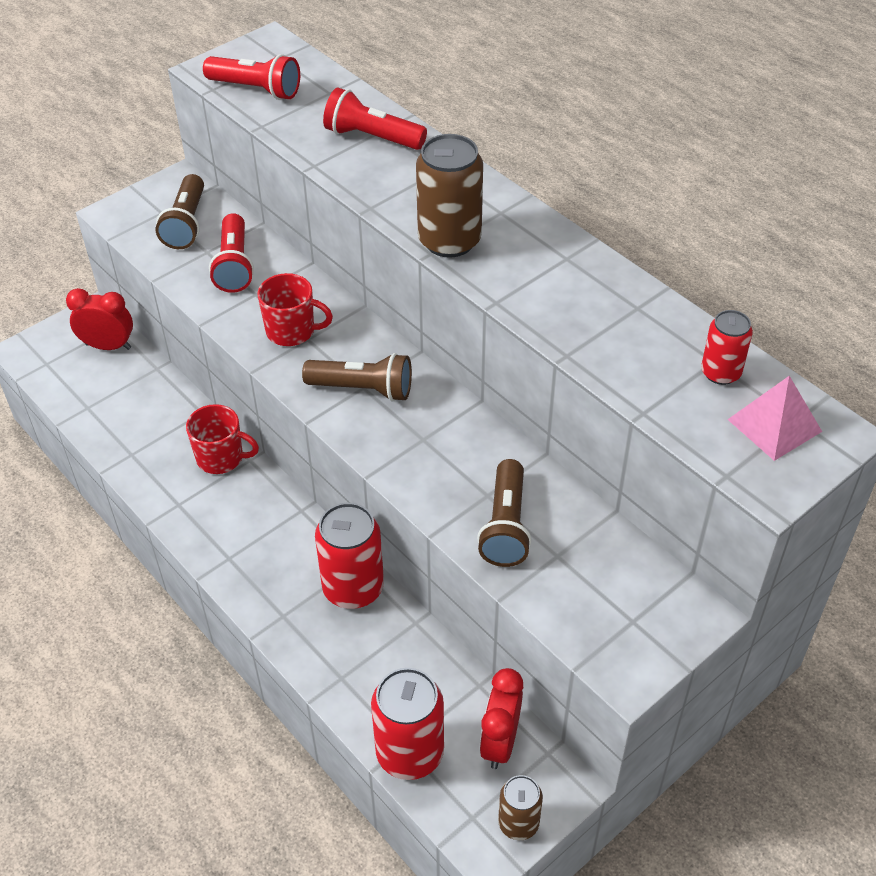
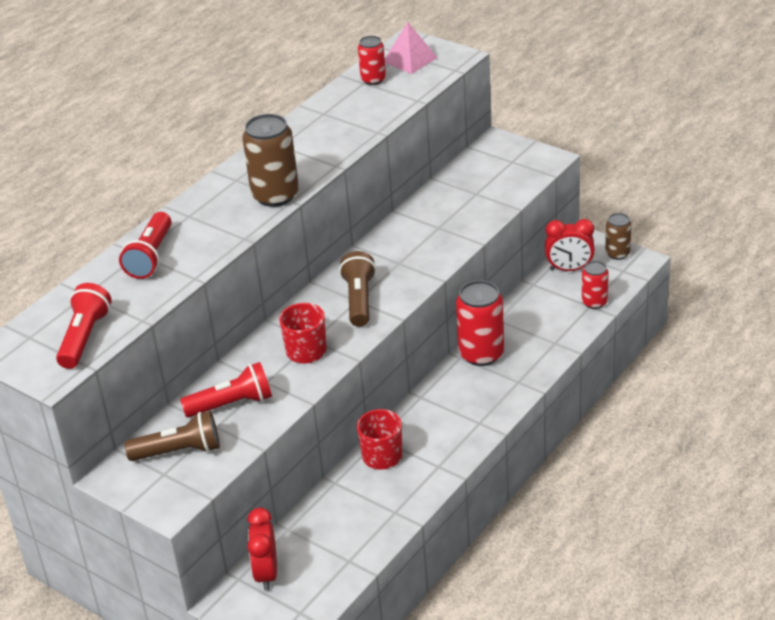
camera: 100 degrees left, 10 degrees down
red can [371,668,444,780] -> red can [582,261,608,309], size x0.58
brown flashlight [477,459,532,567] -> none

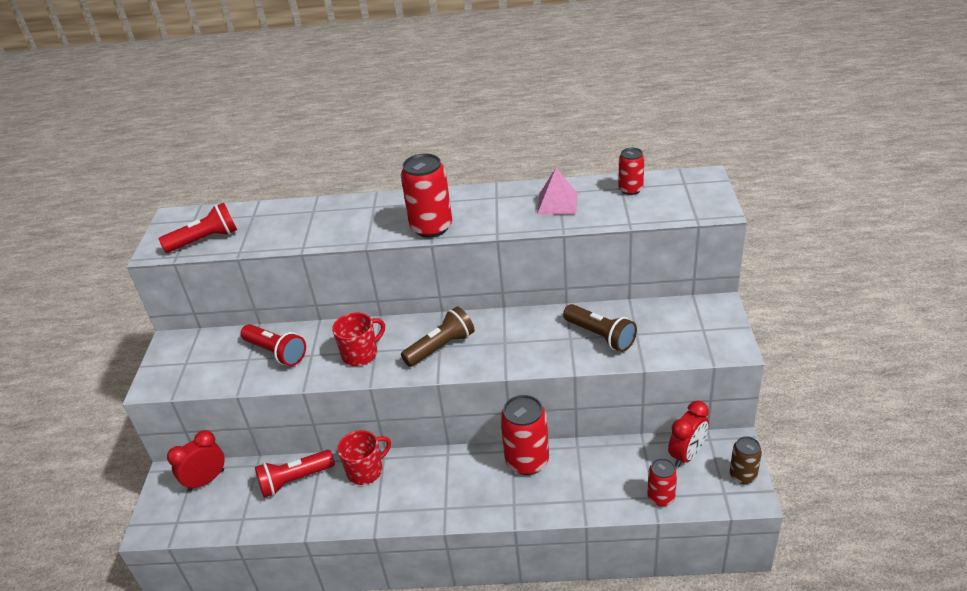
camera: 55 degrees right, 0 degrees up
red flashlight [119,212,172,279] -> red flashlight moved to [255,450,335,498]
brown flashlight [124,411,220,461] -> brown flashlight moved to [563,304,637,352]
brown can [242,114,299,207] -> red can [401,154,452,238]
pink pyramid [385,22,438,74] -> pink pyramid moved to [537,168,577,215]
red clock [545,219,595,271] -> red clock turned 105 degrees counterclockwise [668,401,709,467]

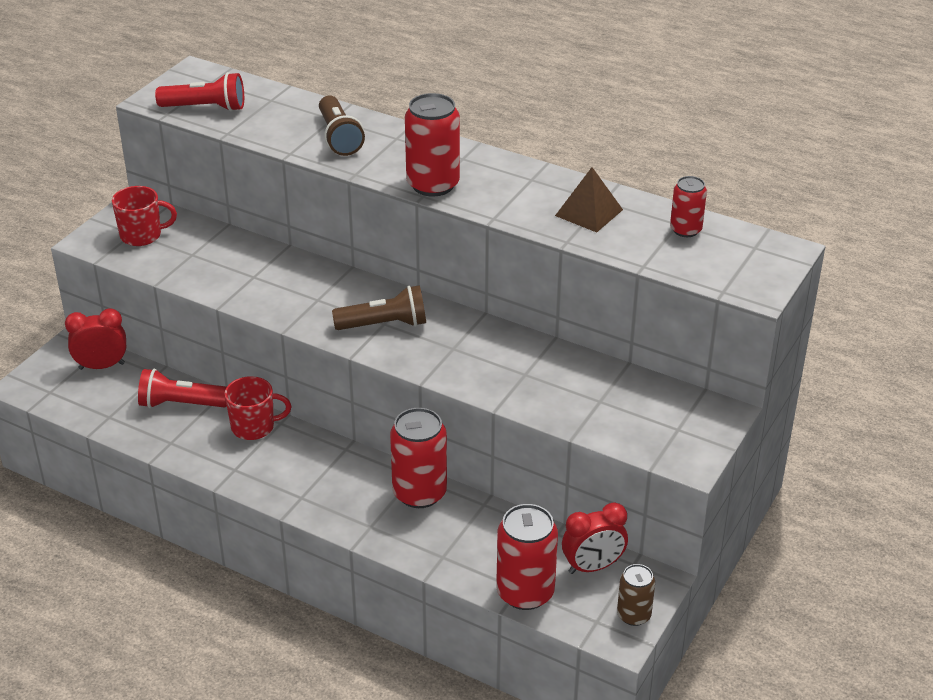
camera: 25 degrees right, 0 degrees up
red flashlight [241,324,306,366] -> none
red mug [332,313,385,366] -> red mug moved to [112,186,177,246]
pink pyramid [537,168,577,215] -> brown pyramid [555,167,623,232]
brown flashlight [563,304,637,352] -> brown flashlight moved to [319,95,365,156]
red can [647,458,677,506] -> red can [496,504,558,610], size x1.72

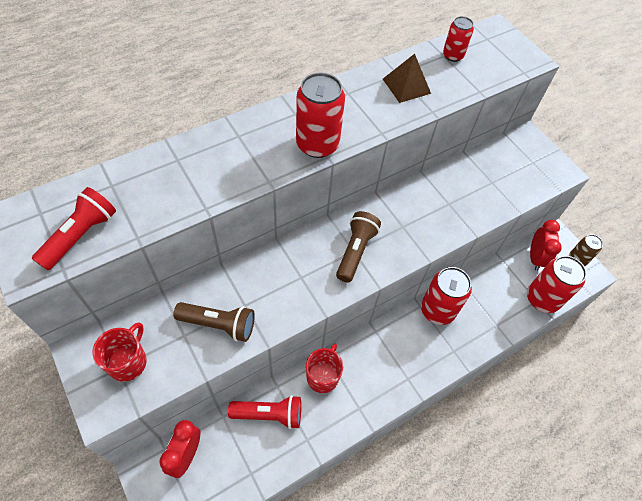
camera: 65 degrees left, 20 degrees up
red flashlight [138,369,227,408] -> red flashlight turned 120 degrees counterclockwise [228,395,301,429]
brown flashlight [319,95,365,156] -> brown flashlight moved to [174,302,255,342]

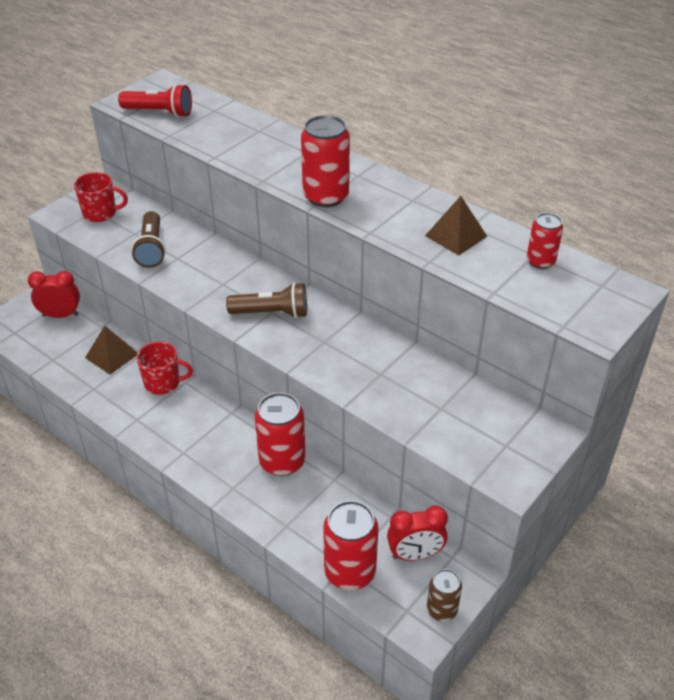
camera: 75 degrees right, 15 degrees down
red flashlight [228,395,301,429] -> brown pyramid [85,326,138,375]

